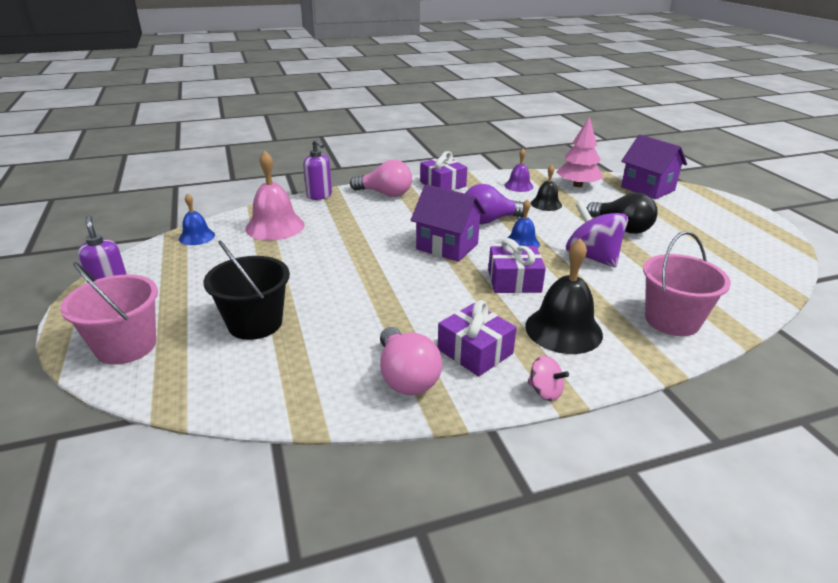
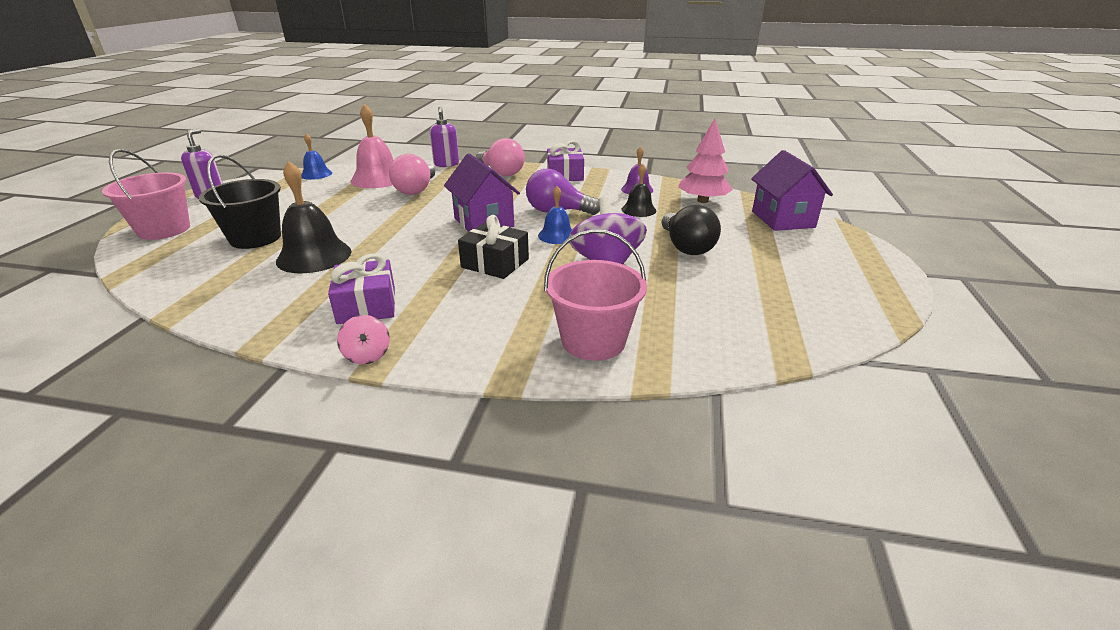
camera: 30 degrees right, 0 degrees up
pink light bulb [380,327,442,395] -> pink light bulb moved to [389,154,435,195]
purple gift [488,238,546,293] -> black gift [458,215,529,279]
black bell [525,238,603,354] -> black bell moved to [276,161,351,273]

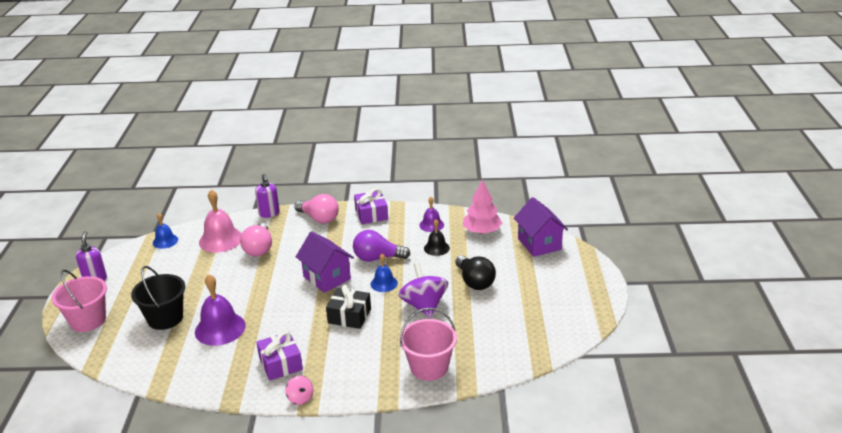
camera: 10 degrees left, 0 degrees up
black bell [276,161,351,273] -> purple bell [195,274,246,346]

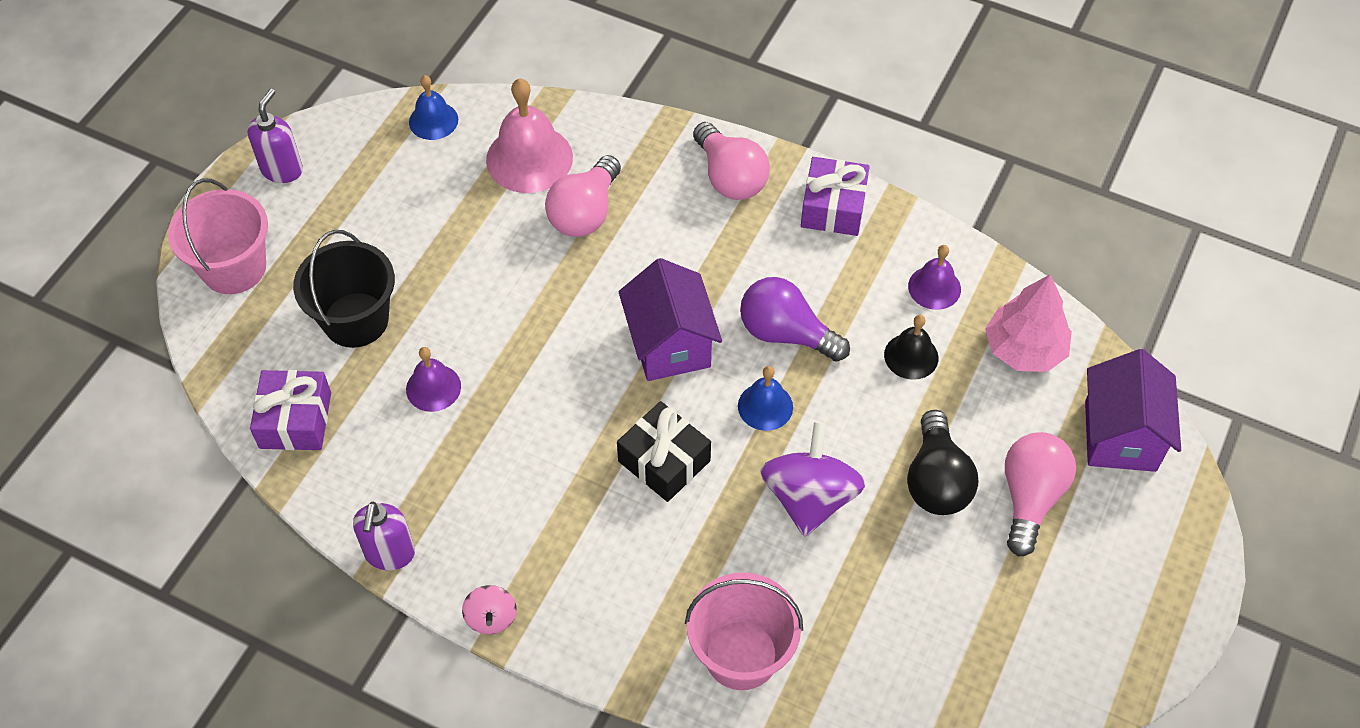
camera: 25 degrees right, 25 degrees up
purple bell [195,274,246,346] -> purple bell [406,347,461,412], size x0.58
purple soap dispenser [255,174,280,218] -> purple soap dispenser moved to [353,501,415,570]
purple gift [256,331,303,381] -> purple gift moved to [250,370,331,450]
none -> pink light bulb [1005,432,1076,557]

